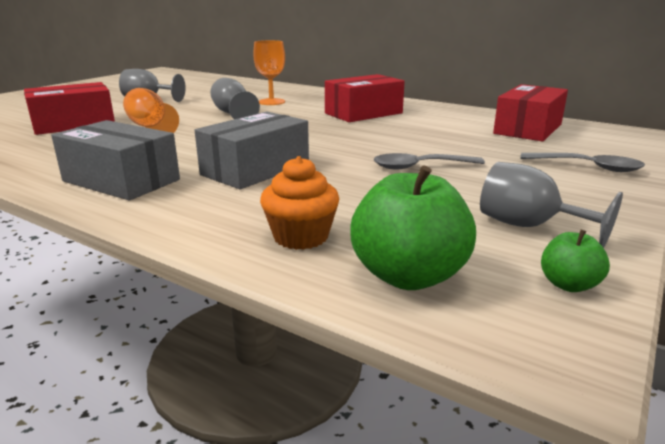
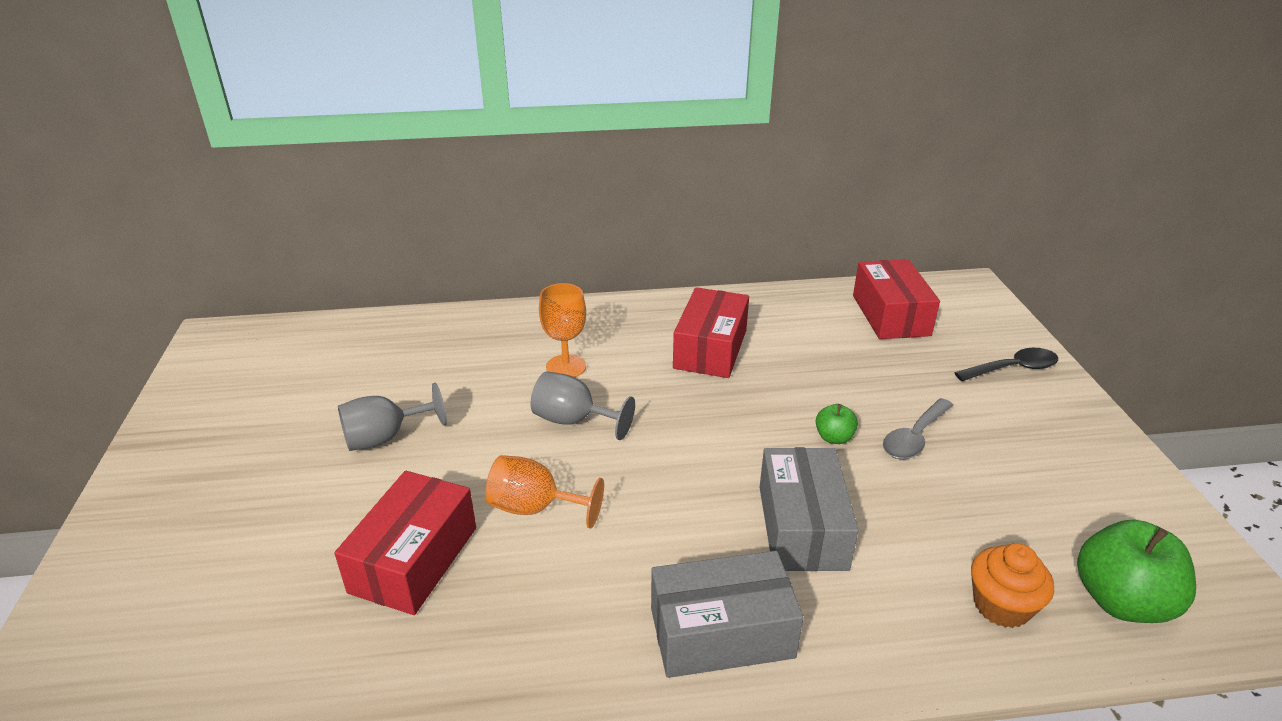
camera: 40 degrees left, 10 degrees up
grey goblet [480,162,623,248] -> none
grey spoon [520,153,645,172] -> black spoon [954,348,1058,381]
green apple [541,230,610,292] -> green apple moved to [815,404,858,444]

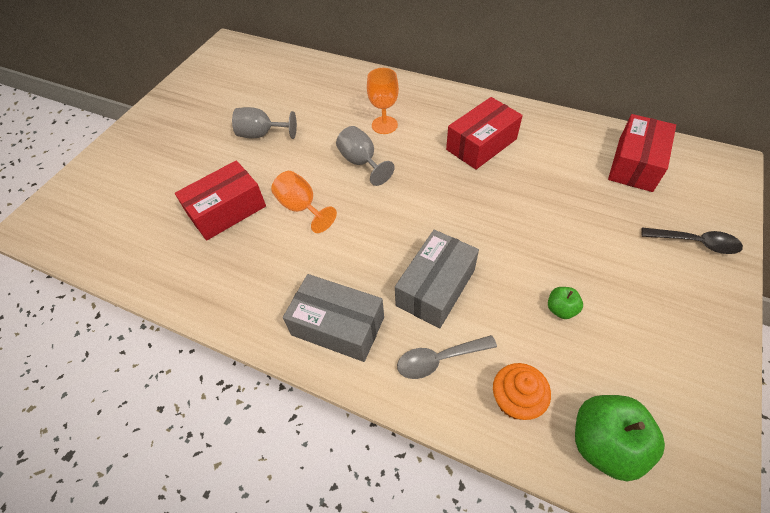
camera: 35 degrees right, 20 degrees up
green apple [815,404,858,444] -> green apple moved to [548,287,583,319]
grey spoon [883,398,954,459] -> grey spoon moved to [397,335,497,379]

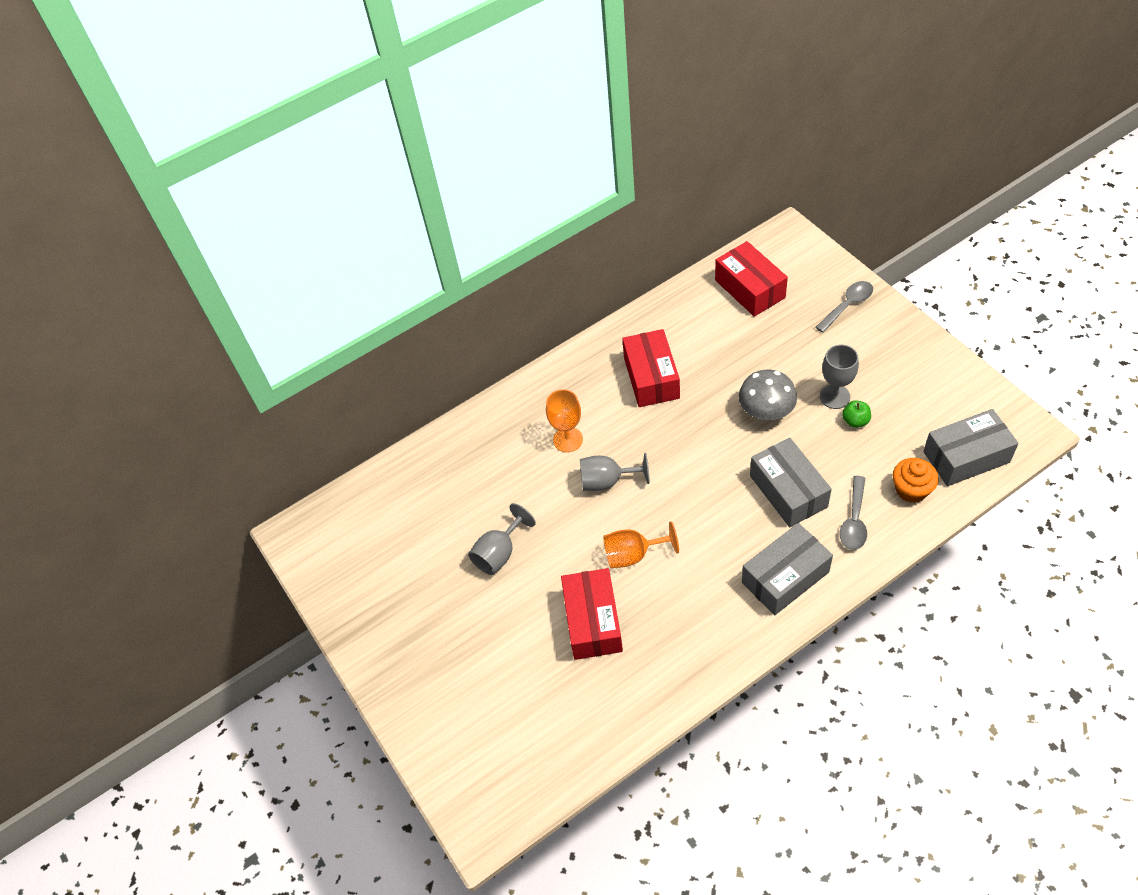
camera: 55 degrees left, 0 degrees up
green apple [575,395,665,482] -> grey box [923,409,1019,486]
black spoon [641,227,743,254] -> grey spoon [815,281,873,333]
none -> grey mushroom [739,369,797,420]
none -> grey goblet [820,344,859,409]

